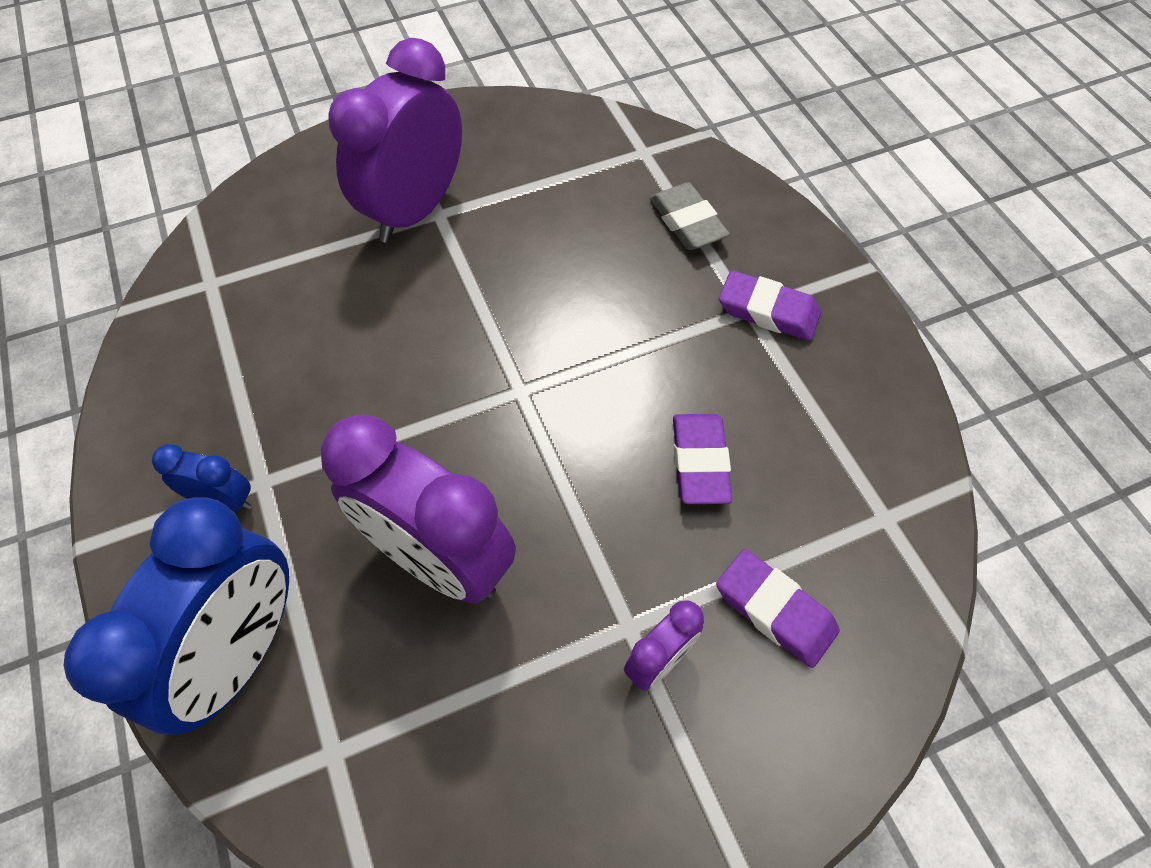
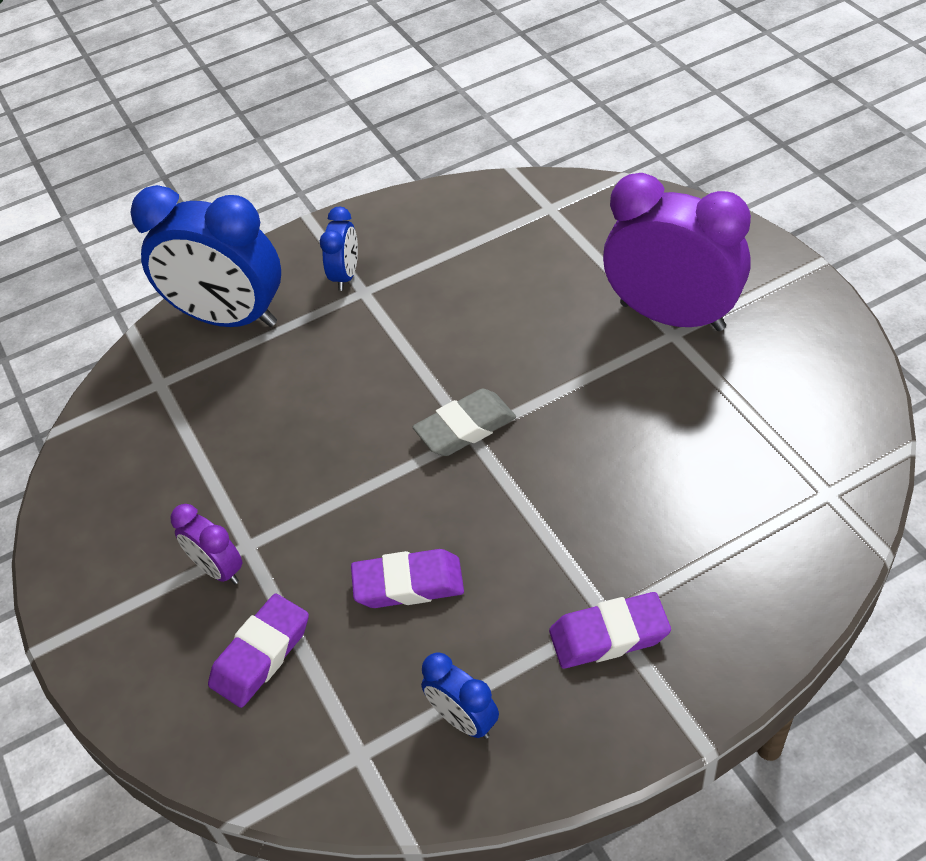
camera: 90 degrees right, 10 degrees down
purple clock [321,414,516,604] -> none
grey eraser [650,182,730,250] -> grey eraser moved to [413,388,516,456]
purple eraser [719,270,821,341] -> purple eraser turned 60 degrees clockwise [549,592,671,668]
none -> blue clock [421,652,499,739]

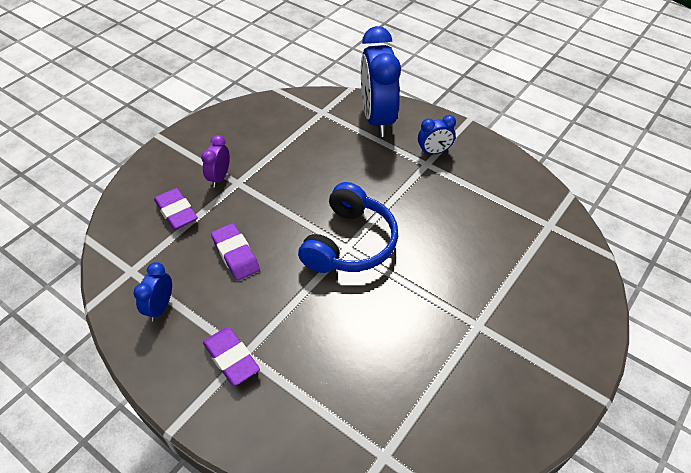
camera: 60 degrees right, 0 degrees up
purple eraser [208,594,309,708] -> purple eraser turned 45 degrees clockwise [154,188,198,230]
grey eraser [413,388,516,456] -> blue headphones [298,182,398,273]
purple clock [603,173,751,331] -> none

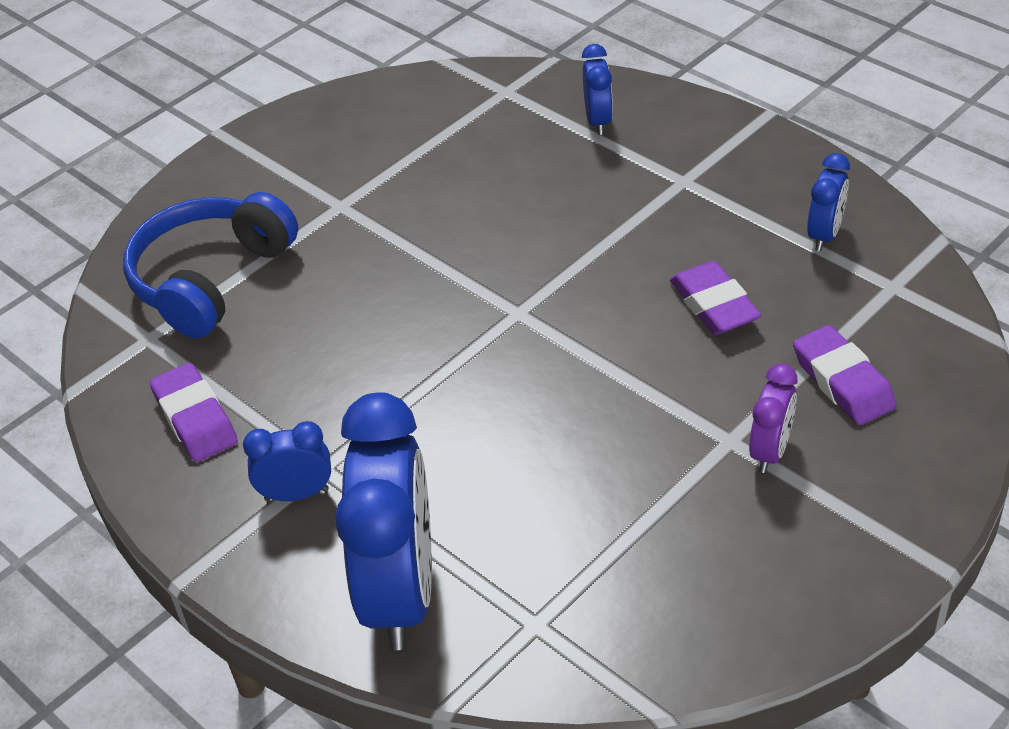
camera: 170 degrees left, 5 degrees down
purple eraser [203,327,260,386] -> purple eraser moved to [150,363,238,462]
blue headphones [298,182,398,273] -> blue headphones moved to [123,192,298,338]
none -> blue clock [582,44,613,135]

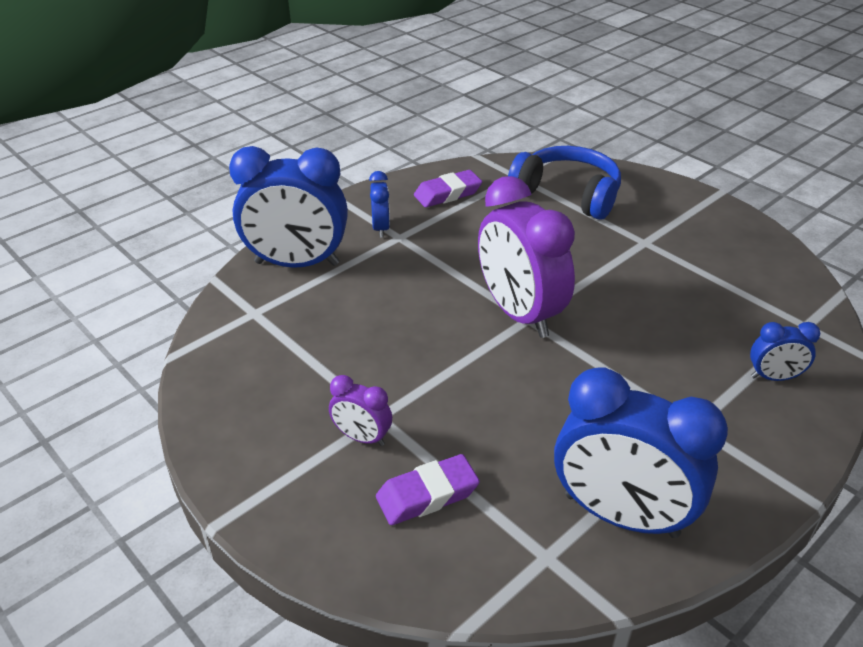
camera: 90 degrees right, 5 degrees down
purple eraser [670,261,762,335] -> none
blue clock [807,153,850,251] -> blue clock [554,367,728,538], size x2.14
none -> purple clock [478,176,575,338]

